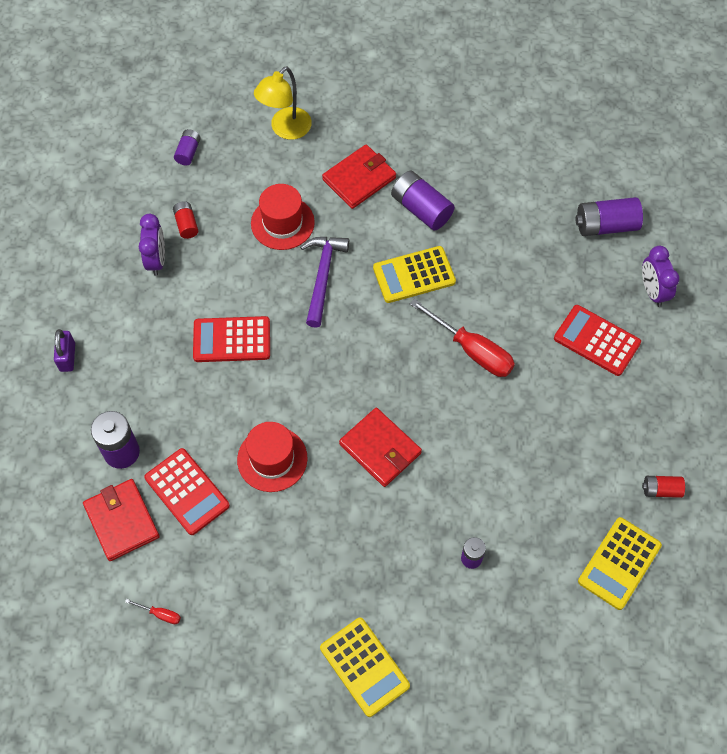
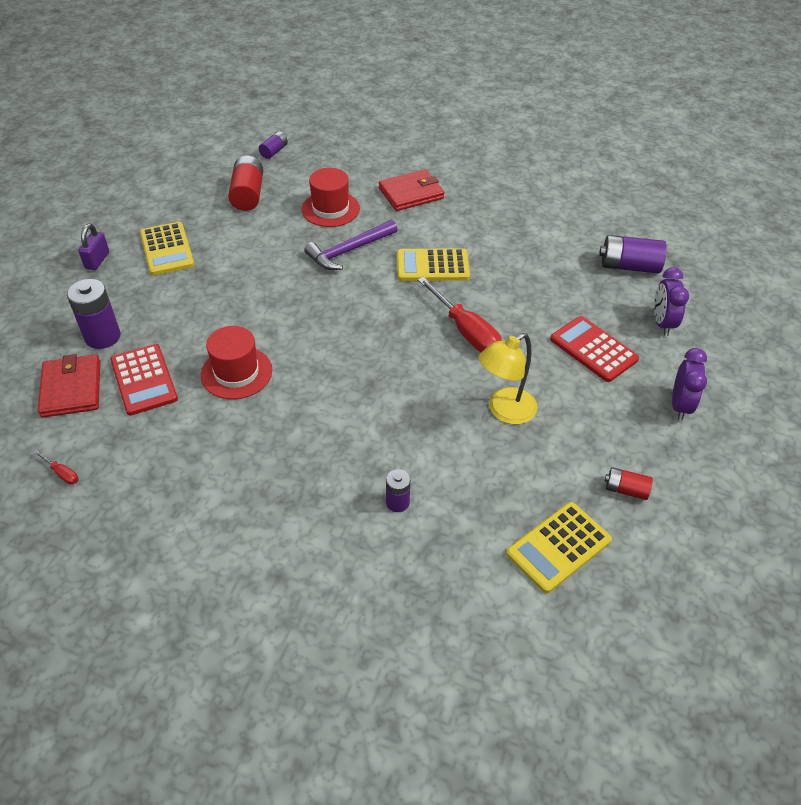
camera: 15 degrees right, 15 degrees down
purple clock [139,214,165,276] -> purple clock moved to [672,348,707,421]
red battery [173,201,198,239] -> red battery [228,156,263,211], size x1.76
red calculator [193,316,270,362] -> none
yellow lamp [254,66,312,140] -> yellow lamp moved to [479,333,538,424]
purple hammer [300,237,349,328] -> purple hammer turned 150 degrees counterclockwise [304,220,398,270]
yellow calculator [320,618,410,717] -> yellow calculator moved to [140,222,195,275]
red wallet [339,408,422,487] -> none
purple battery [391,171,455,230] -> none

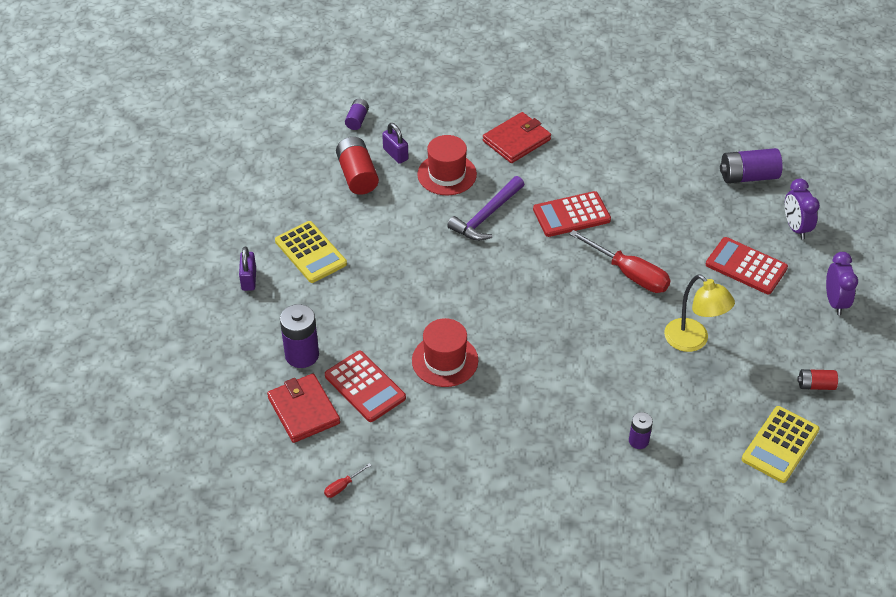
camera: 15 degrees left, 0 degrees up
red screwdriver [33,450,79,485] -> red screwdriver turned 120 degrees clockwise [324,463,372,498]
yellow calculator [397,248,470,281] -> red calculator [533,191,611,237]
yellow lamp [479,333,538,424] -> yellow lamp turned 75 degrees counterclockwise [664,274,735,352]
none -> purple padlock [382,123,408,164]

